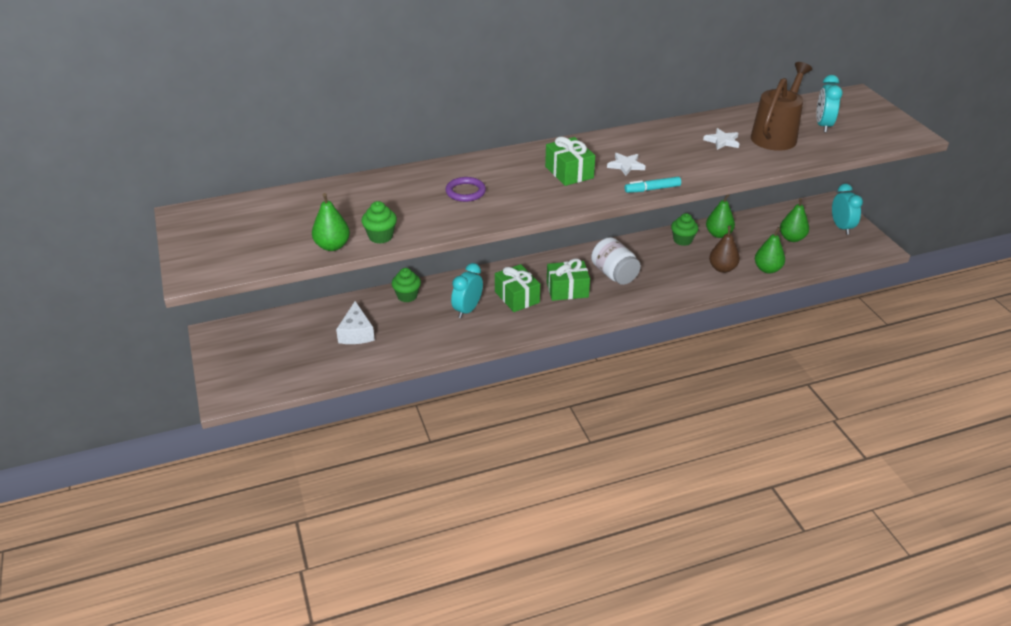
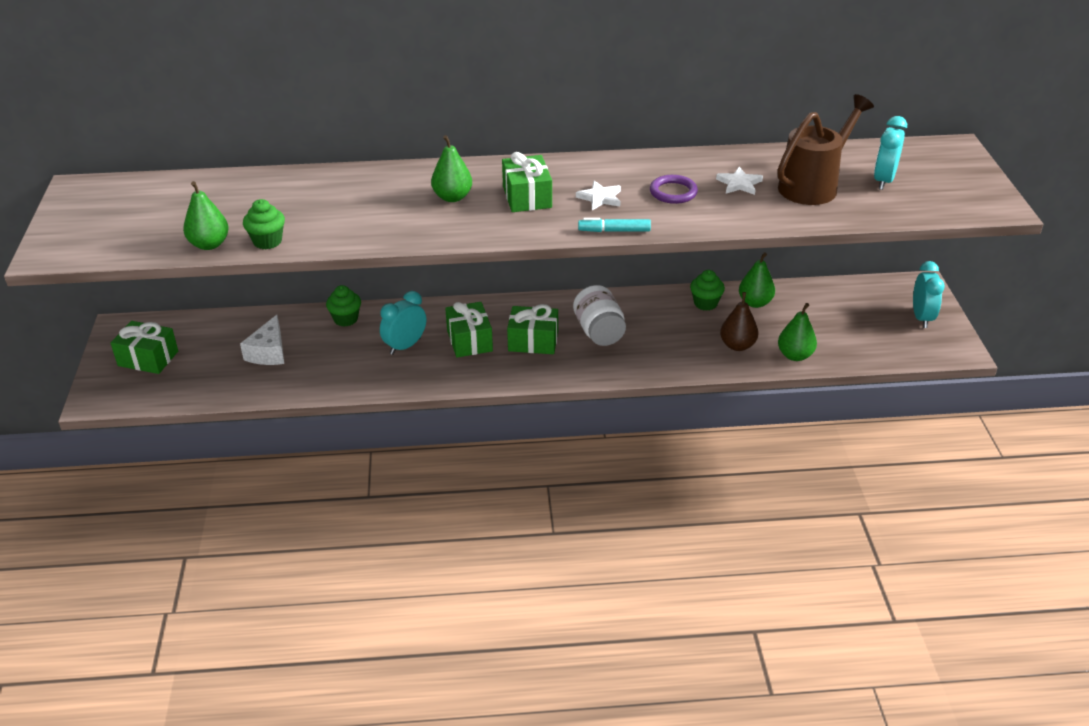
camera: 15 degrees right, 0 degrees up
purple ring [445,177,486,202] -> purple ring moved to [650,175,698,204]
green pear [780,198,809,242] -> green pear moved to [431,135,472,202]
none -> green gift [111,321,178,374]

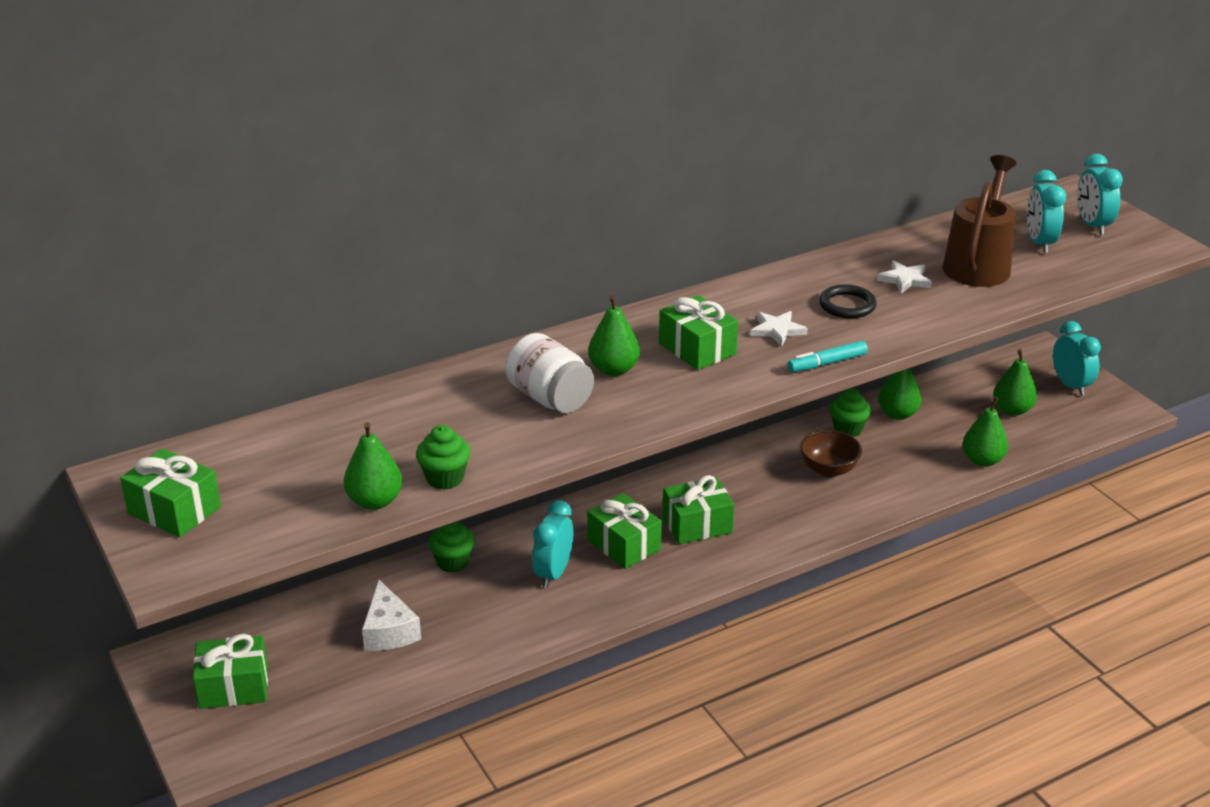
camera: 25 degrees left, 5 degrees down
white jar [573,285,626,346] -> white jar moved to [506,333,594,413]
purple ring [650,175,698,204] -> black ring [819,284,877,319]
brown pear [720,292,758,351] -> none
none -> green gift [120,448,221,537]
none -> brown bowl [800,430,862,477]
none -> green pear [993,349,1037,416]
none -> turquoise clock [1077,154,1123,235]

